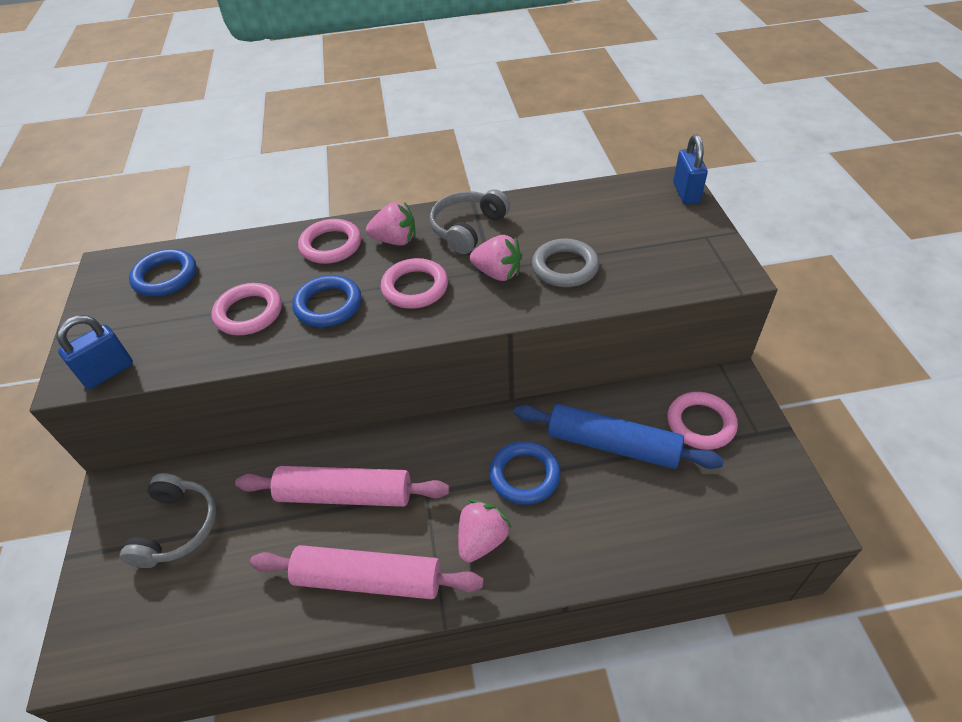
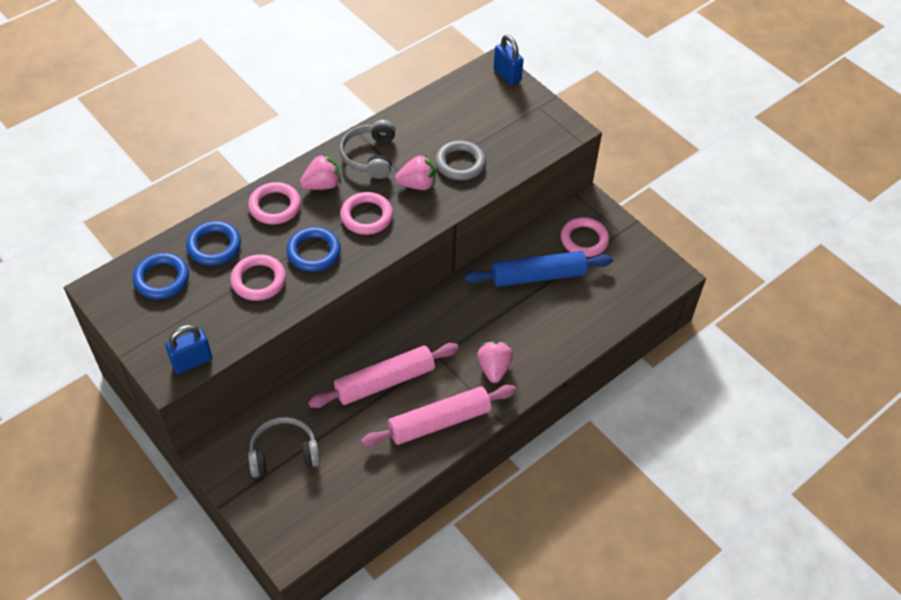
camera: 35 degrees left, 5 degrees up
blue padlock [56,315,133,389] -> blue padlock turned 45 degrees clockwise [165,325,212,374]
grey headphones [120,473,216,568] -> grey headphones turned 75 degrees counterclockwise [248,417,320,477]
blue ring [489,441,561,505] -> blue ring moved to [186,221,241,266]

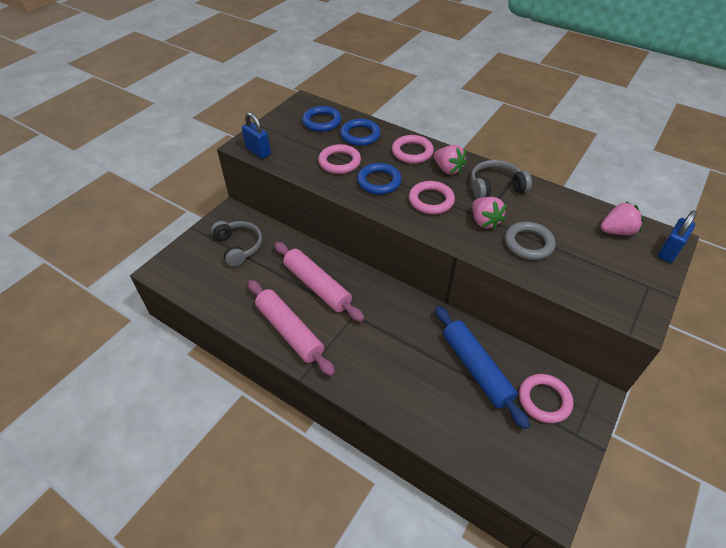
camera: 75 degrees right, 5 degrees down
pink strawberry [477,341,513,383] -> pink strawberry moved to [600,201,644,235]

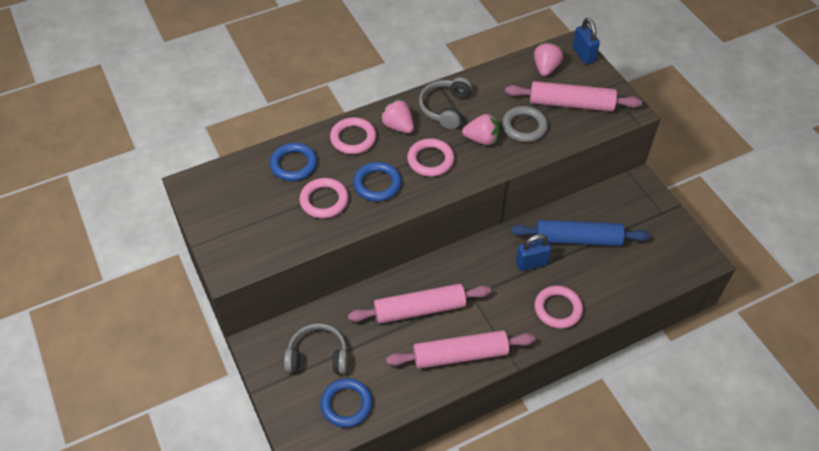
camera: 60 degrees left, 5 degrees up
blue padlock [242,112,271,159] -> blue padlock moved to [516,234,551,271]
blue ring [302,106,341,132] -> blue ring moved to [320,378,372,428]
pink strawberry [434,145,467,175] -> pink strawberry turned 120 degrees counterclockwise [380,99,414,133]
pink ring [519,374,573,423] -> pink ring moved to [535,285,583,329]
none -> pink rolling pin [505,81,642,112]

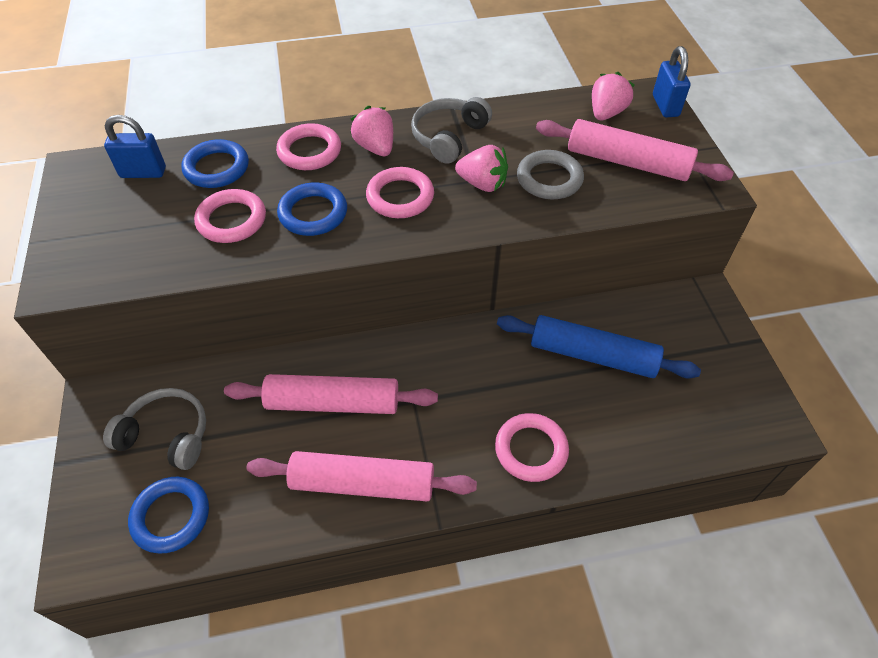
camera: 15 degrees right, 0 degrees up
blue padlock [516,234,551,271] -> blue padlock moved to [104,115,166,178]

